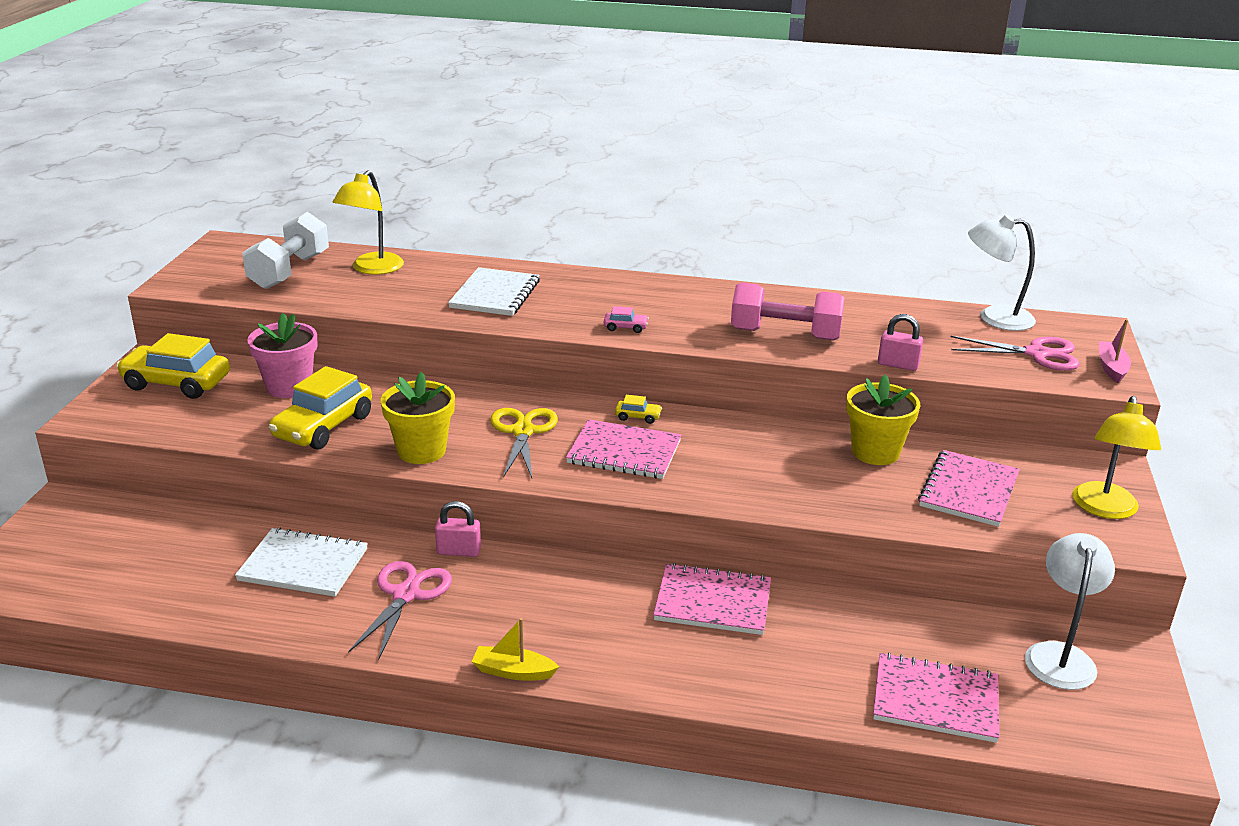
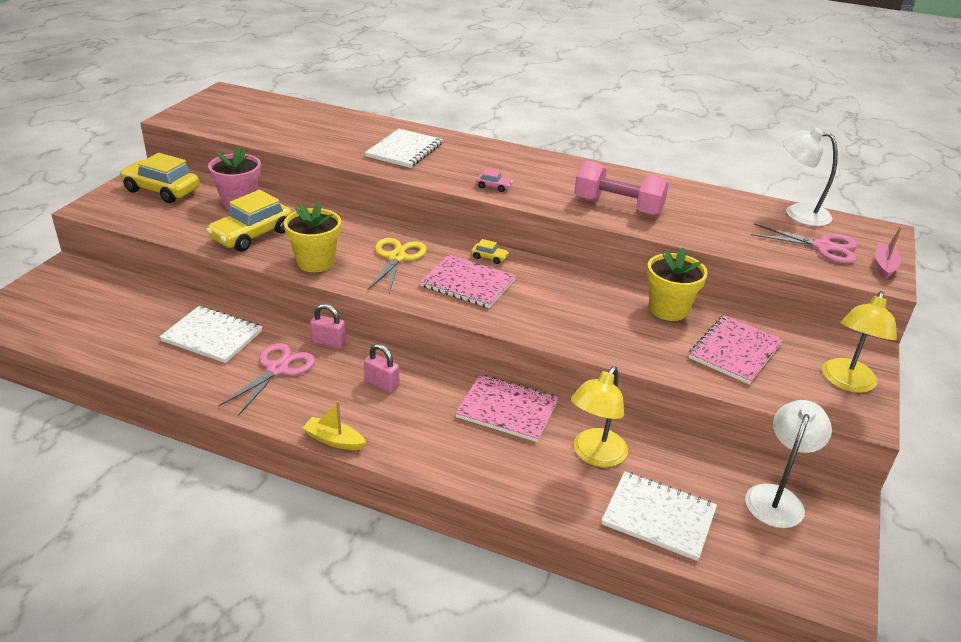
camera: 10 degrees right, 5 degrees up
white dumbbell [242,212,329,289] -> none
yellow lamp [332,170,404,275] -> yellow lamp moved to [571,366,628,467]
pink notebook [873,652,1000,743] -> white notebook [601,471,717,561]
pink padlock [878,314,923,371] -> pink padlock moved to [364,343,399,393]

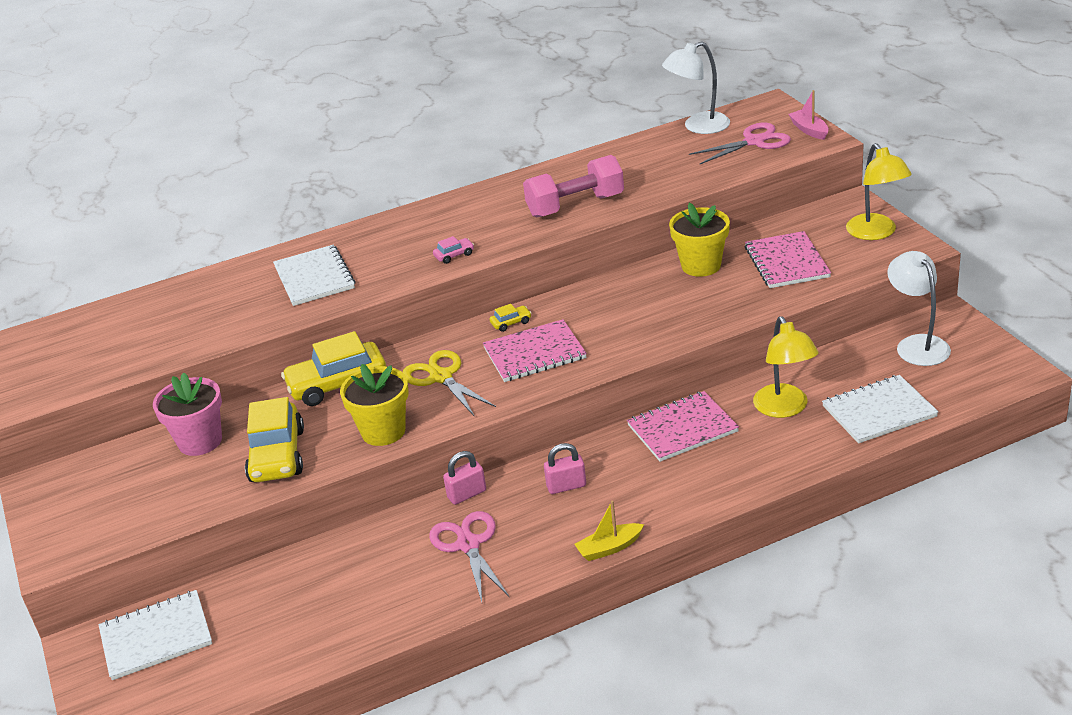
camera: 40 degrees left, 0 degrees up
yellow car [120,153,200,203] -> yellow car moved to [281,331,386,406]
white notebook [159,306,262,363] -> white notebook moved to [99,590,212,680]

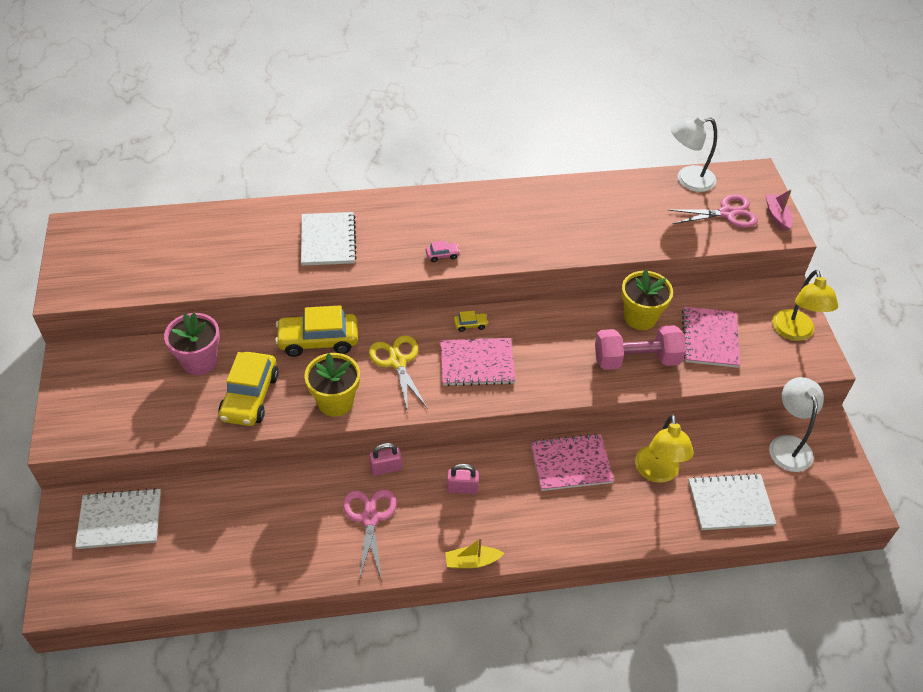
camera: 10 degrees right, 15 degrees up
pink dumbbell [523,155,624,217] -> pink dumbbell moved to [595,325,686,370]

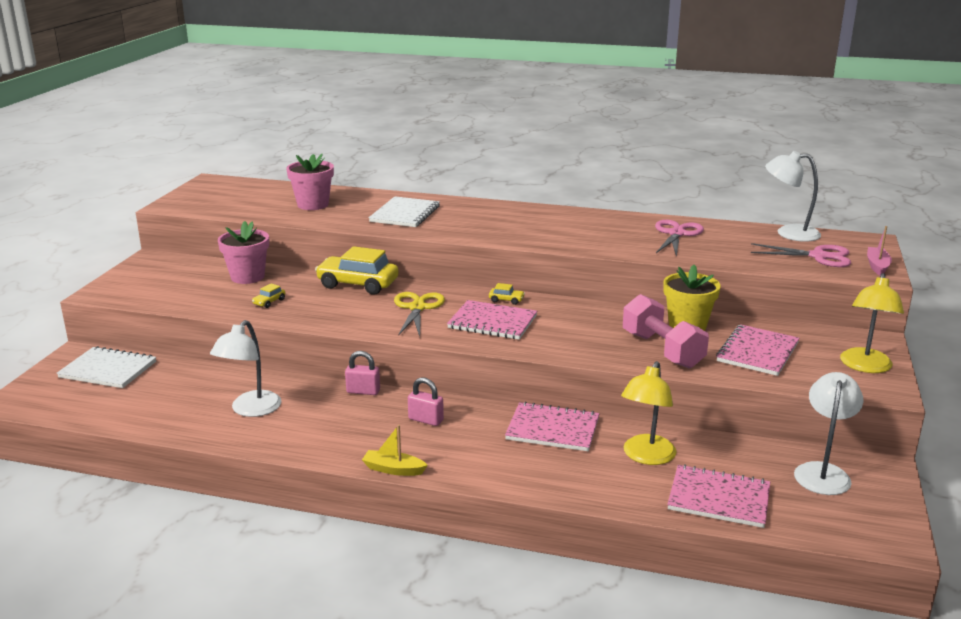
camera: 25 degrees right, 25 degrees down
yellow car [218,352,279,426] -> yellow car [252,283,285,308], size x0.42
yellow flower pot [304,353,360,417] -> none
pink scissors [343,489,397,581] -> pink scissors moved to [655,220,704,257]
pink car [426,240,460,262] -> none
pink dumbbell [595,325,686,370] -> pink dumbbell turned 45 degrees clockwise [623,294,709,368]
white notebook [688,473,776,530] -> pink notebook [667,464,770,528]
none -> white lamp [210,320,281,417]
none -> pink flower pot [286,154,334,210]

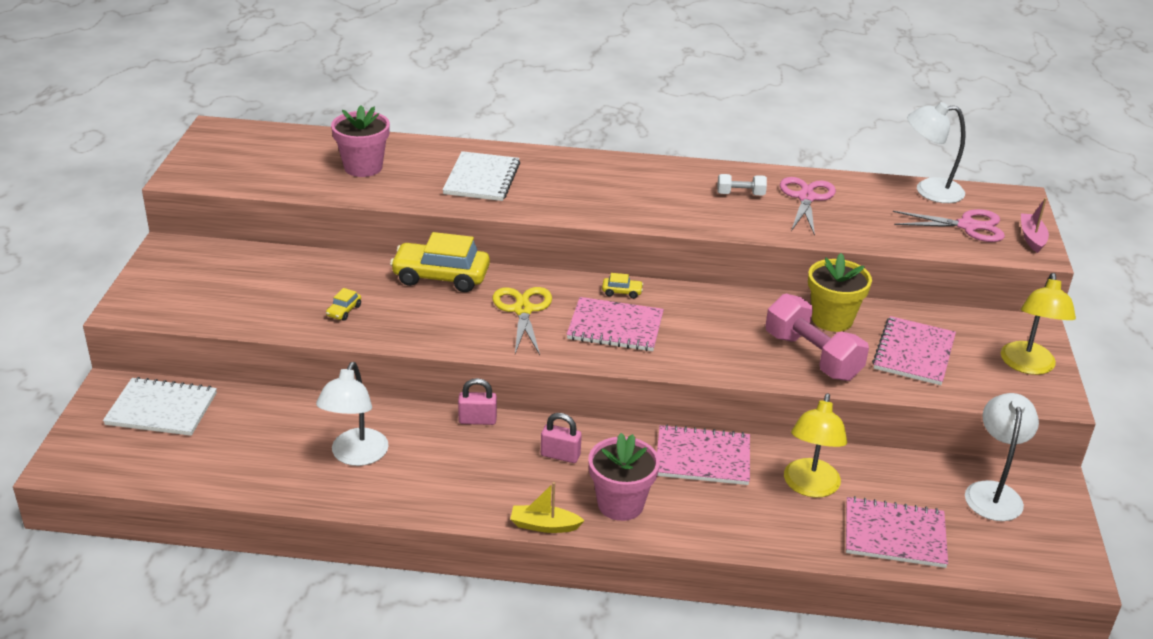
camera: 10 degrees left, 10 degrees up
pink flower pot [218,221,269,284] -> pink flower pot moved to [588,433,660,521]
none -> white dumbbell [717,174,767,196]

